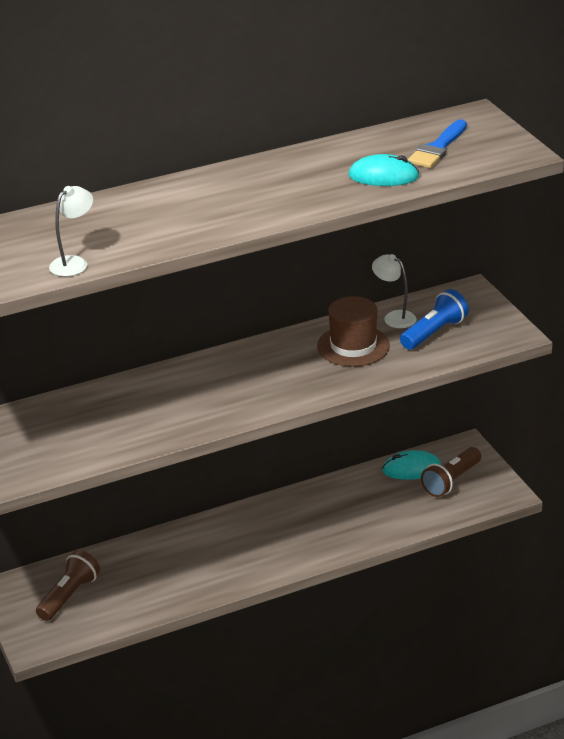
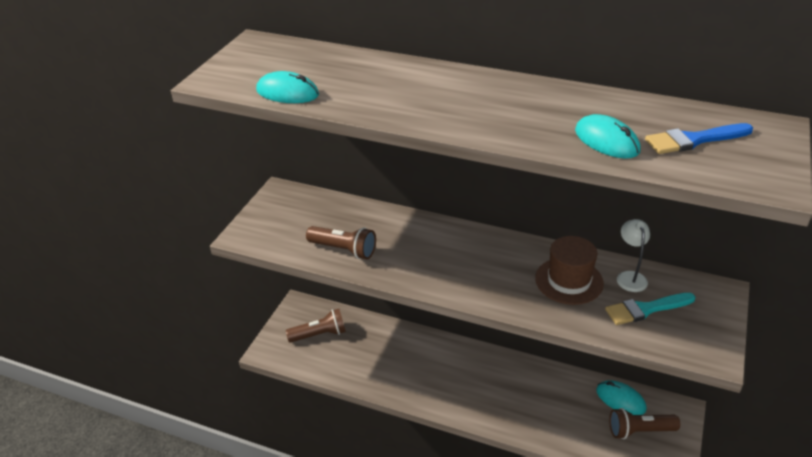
camera: 45 degrees right, 5 degrees up
white lamp [49,186,93,277] -> turquoise mouse [256,71,319,103]
blue flashlight [400,289,469,350] -> turquoise brush [605,293,695,325]
none -> brown flashlight [306,226,376,259]

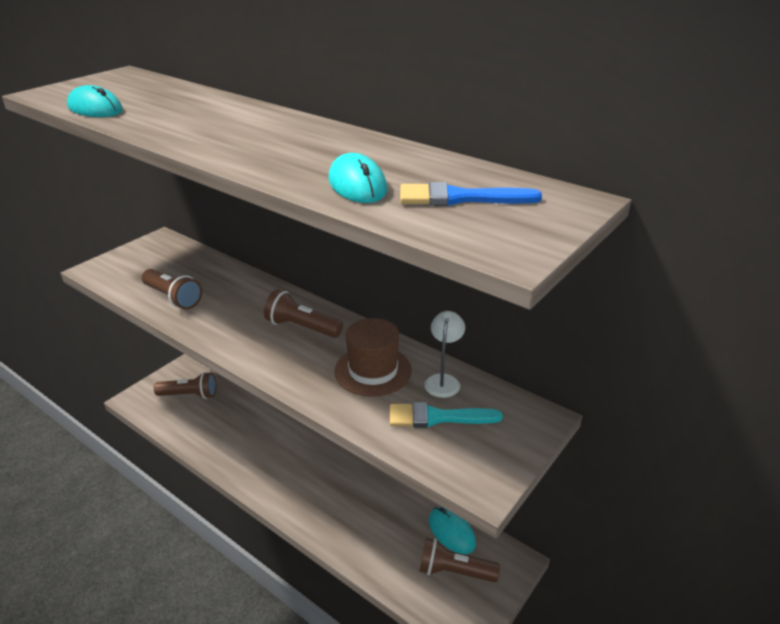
camera: 15 degrees right, 5 degrees down
none -> brown flashlight [264,290,343,338]

